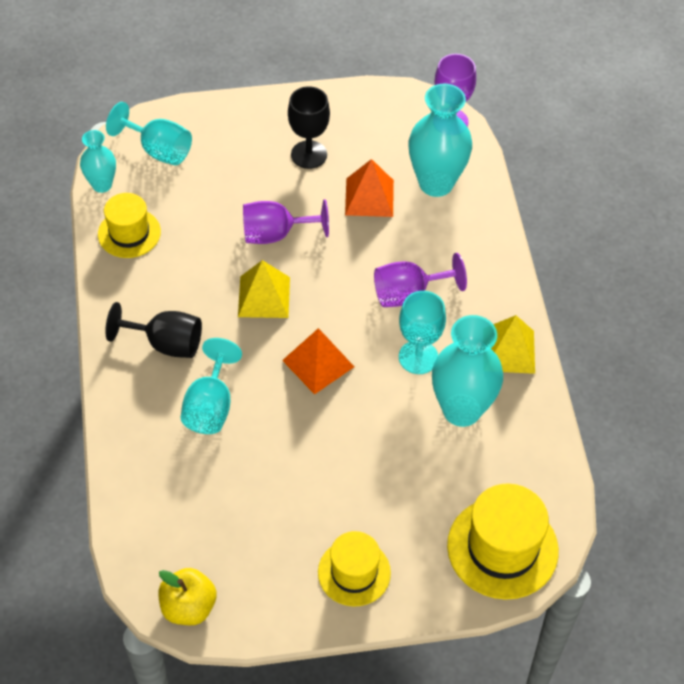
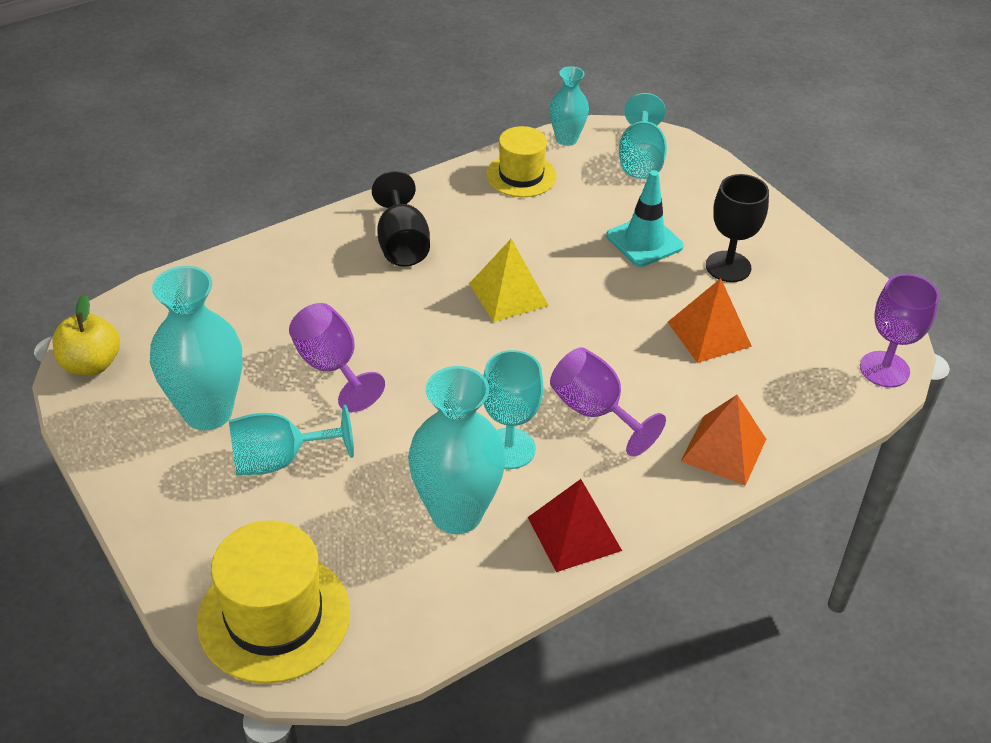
camera: 65 degrees right, 10 degrees down
turquoise goblet [180,338,242,434] -> turquoise goblet moved to [229,405,354,475]
purple goblet [243,199,329,244] -> purple goblet moved to [289,303,385,412]
orange pyramid [282,328,354,395] -> orange pyramid moved to [681,395,766,486]
yellow hat [318,531,391,607] -> none
turquoise vase [409,84,472,197] -> turquoise vase moved to [150,266,242,430]
yellow pyramid [491,315,535,374] -> red pyramid [528,479,622,572]
none -> turquoise traffic cone [606,170,684,267]

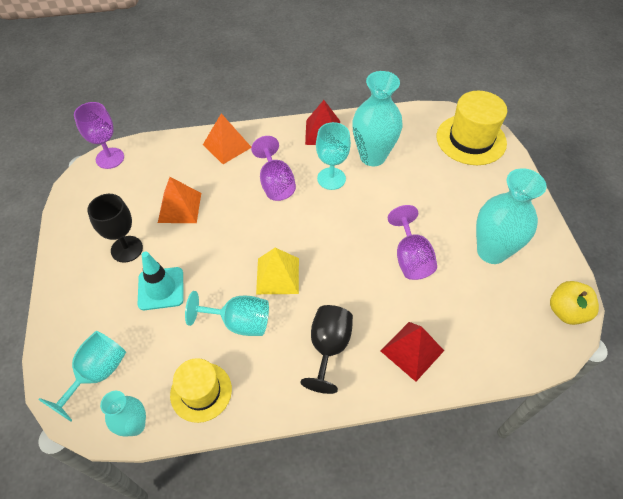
camera: 155 degrees left, 10 degrees up
turquoise goblet [229,405,354,475] -> turquoise goblet moved to [185,291,269,336]
none -> red pyramid [381,322,444,382]

